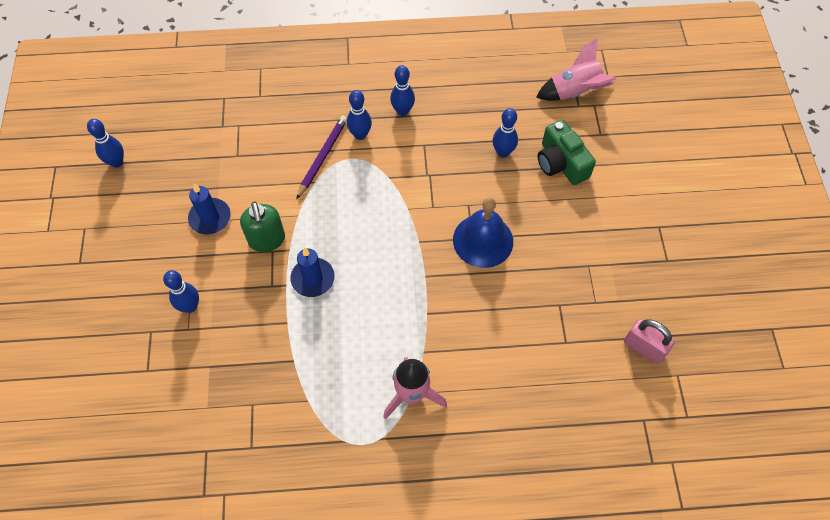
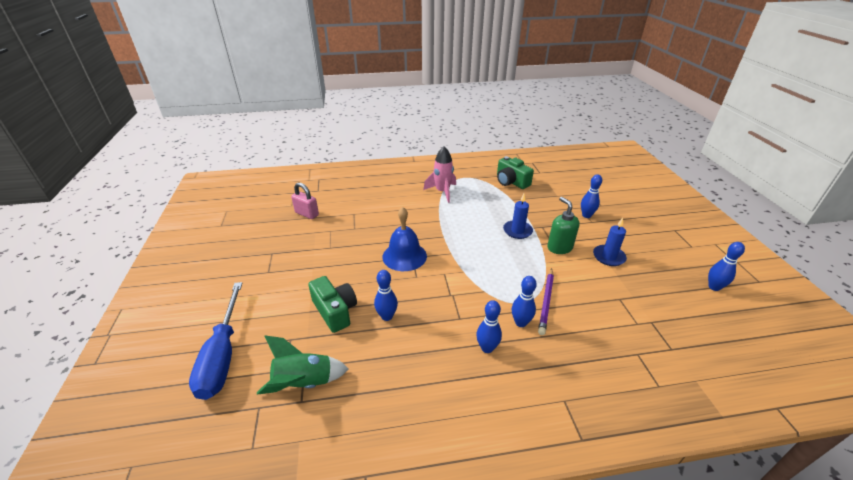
camera: 175 degrees right, 25 degrees down
pink rocket [536,38,616,101] -> green rocket [257,335,349,395]
none -> blue screwdriver [189,282,242,400]
none -> green camera [497,156,534,189]

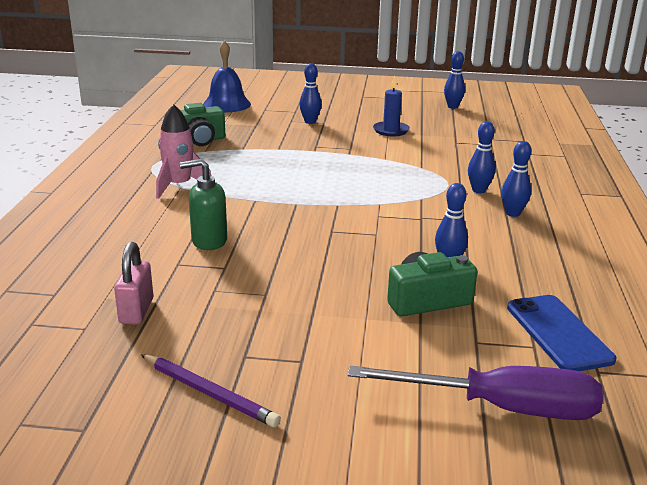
camera: 75 degrees left, 10 degrees down
blue screwdriver [189,282,242,400] -> purple screwdriver [348,366,603,420]
green rocket [257,335,349,395] -> blue phone [507,295,616,371]
pink padlock [291,182,319,219] -> pink padlock turned 45 degrees counterclockwise [114,242,153,325]
blue bell [382,207,427,271] -> blue bell moved to [203,40,251,112]
blue candle [503,194,533,239] -> none
purple pencil [538,268,554,335] -> purple pencil moved to [141,354,281,427]
green soap dispenser [547,197,580,254] -> green soap dispenser moved to [180,159,227,250]

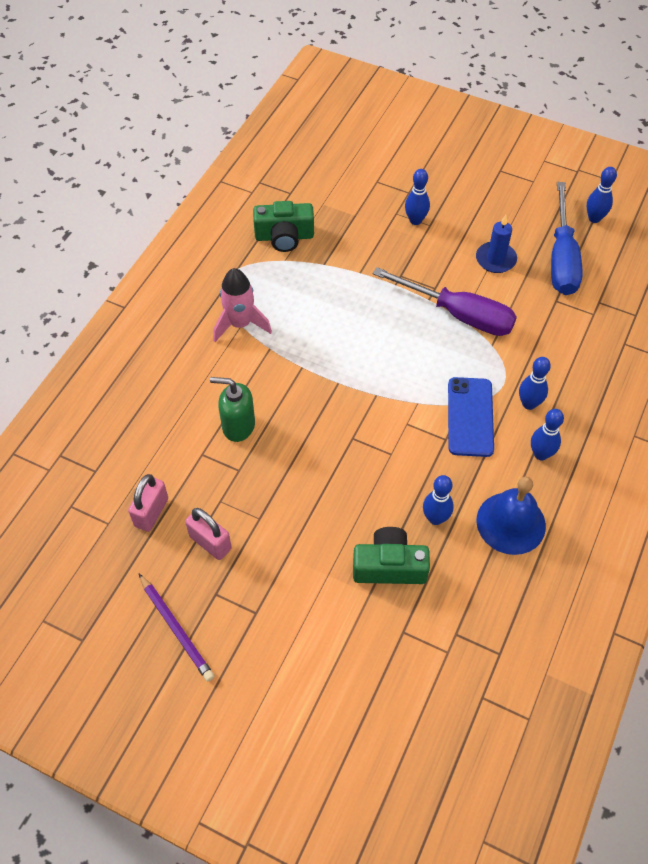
camera: 20 degrees right, 30 degrees up
blue bell [203,40,251,112] -> blue bell moved to [476,477,546,555]
purple screwdriver [348,366,603,420] -> purple screwdriver moved to [373,267,517,336]
blue phone [507,295,616,371] -> blue phone moved to [448,377,494,457]
none -> pink padlock [185,508,232,560]
none -> blue screwdriver [551,182,582,295]

